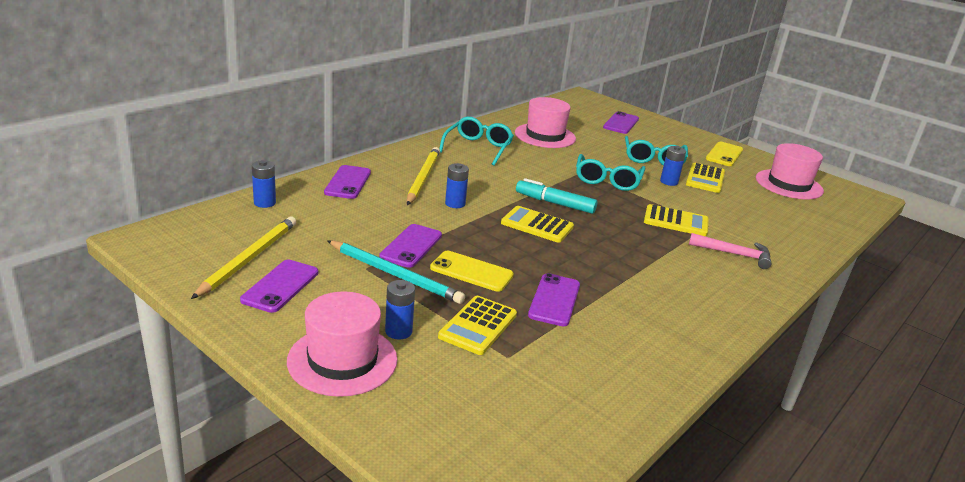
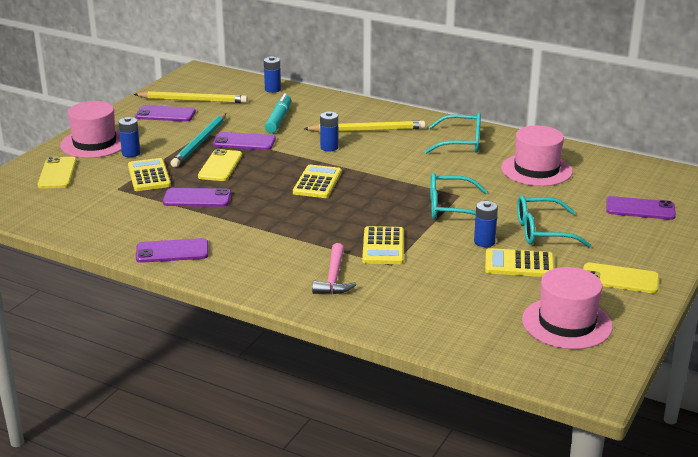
camera: 80 degrees right, 0 degrees up
purple phone [324,165,371,199] -> purple phone moved to [136,238,209,263]
yellow calculator [438,296,517,355] -> yellow calculator turned 60 degrees clockwise [128,158,171,191]
turquoise marker [516,178,597,214] -> turquoise marker moved to [265,93,291,133]
none -> yellow phone [37,157,77,189]

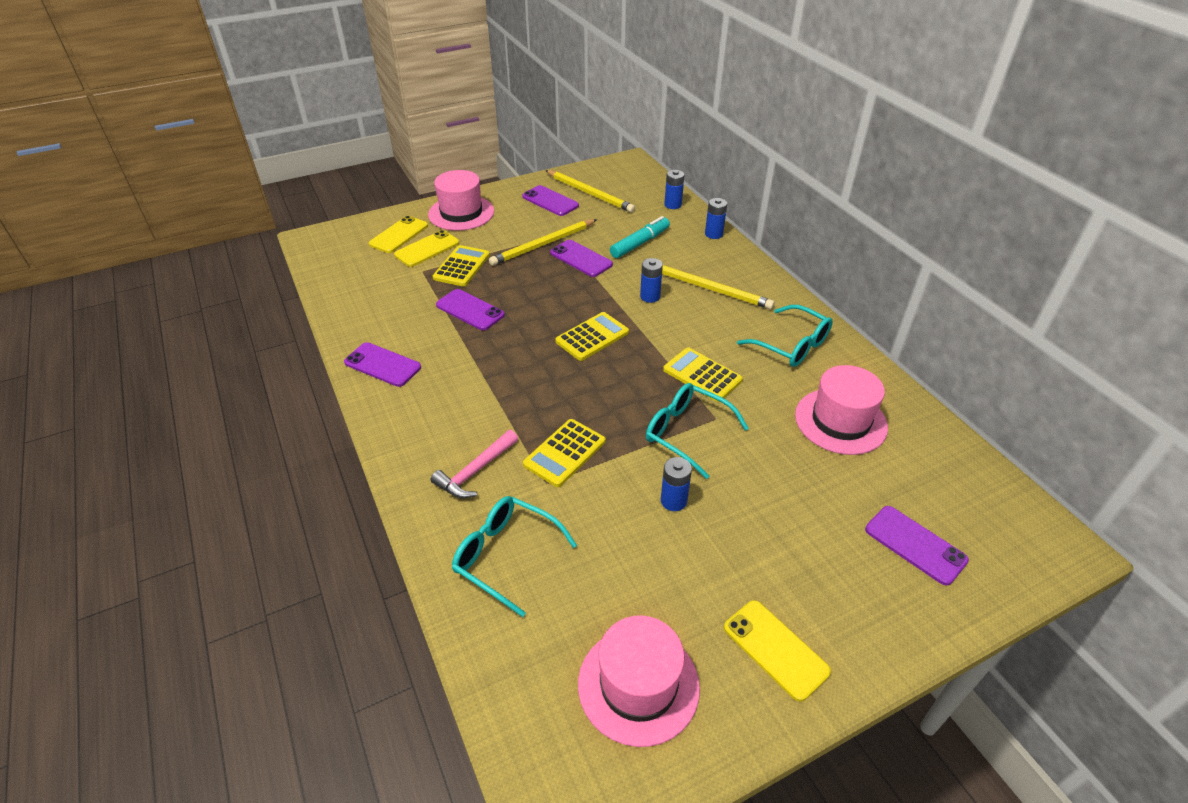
camera: 35 degrees right, 15 degrees up
blue battery [118,117,140,157] -> blue battery moved to [705,198,727,239]
turquoise pencil [170,114,226,167] -> yellow pencil [489,219,597,266]
yellow phone [198,149,242,181] -> yellow phone moved to [394,230,459,267]
yellow calculator [485,248,554,277] -> yellow calculator moved to [663,348,743,402]
turquoise glasses [517,195,591,248] -> turquoise glasses moved to [452,496,577,617]

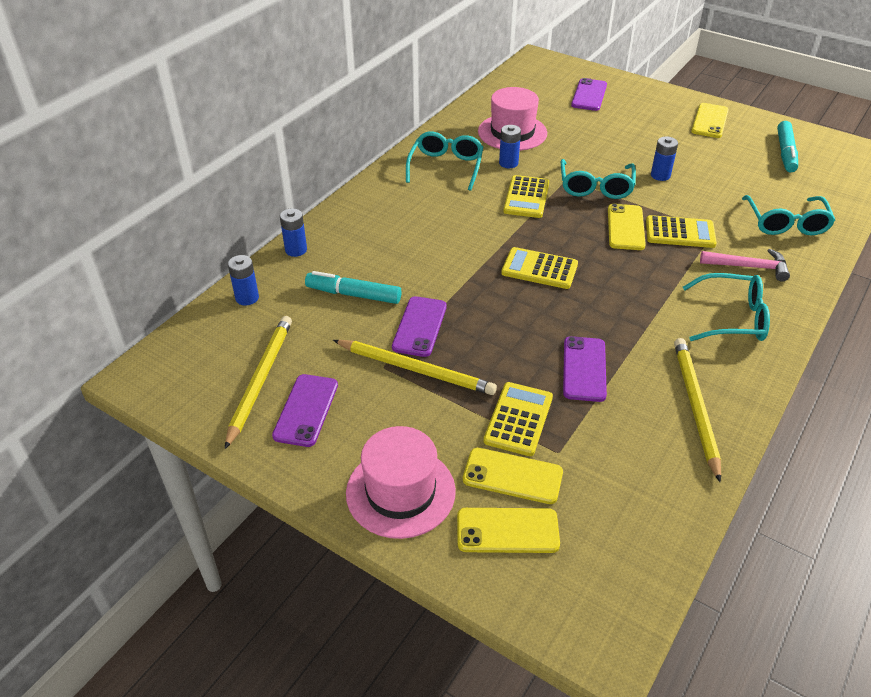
camera: 120 degrees left, 0 degrees up
purple phone [344,342,421,387] -> none
yellow calculator [433,245,490,287] -> yellow calculator turned 120 degrees clockwise [484,382,553,456]
pink hat [578,616,700,747] -> turquoise marker [777,121,798,172]
blue battery [640,258,663,303] -> blue battery moved to [499,125,521,168]
yellow pencil [662,265,774,309] -> yellow pencil moved to [674,338,721,482]
none -> yellow phone [608,203,646,250]
none -> turquoise glasses [683,273,770,341]

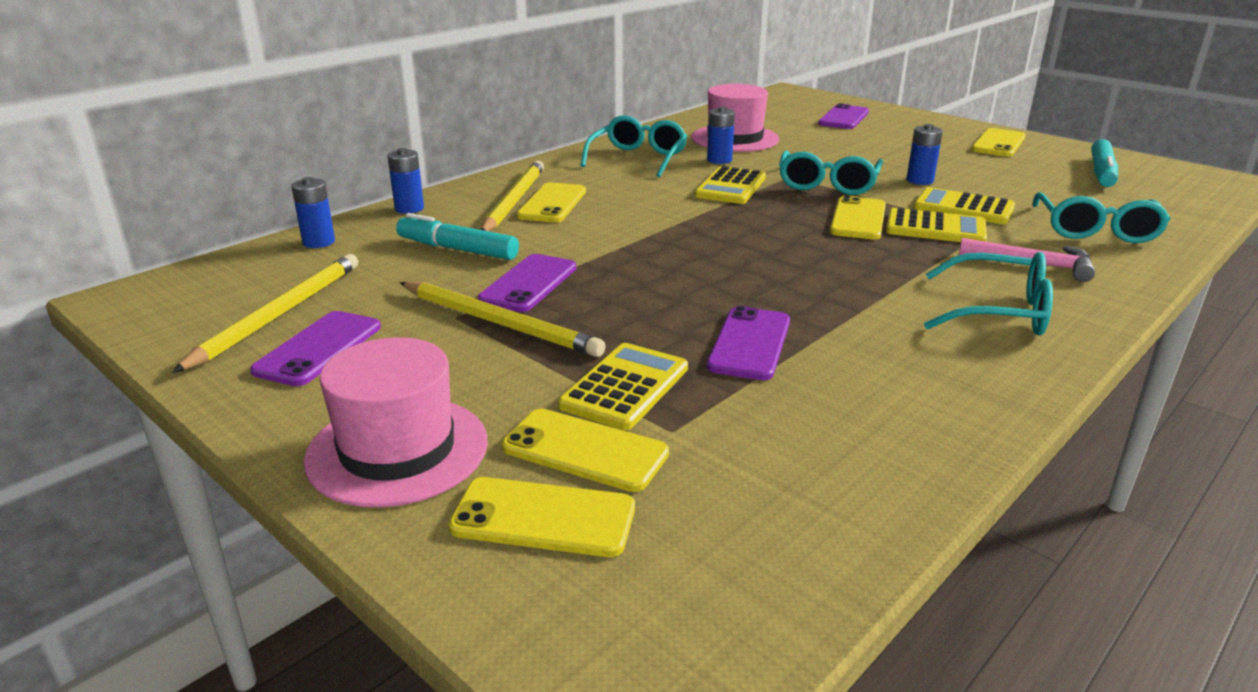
camera: 10 degrees right, 15 degrees down
yellow calculator [501,247,578,289] -> yellow calculator moved to [914,187,1015,224]
yellow pencil [674,338,721,482] -> yellow pencil moved to [481,161,544,231]
none -> yellow phone [517,182,586,223]

